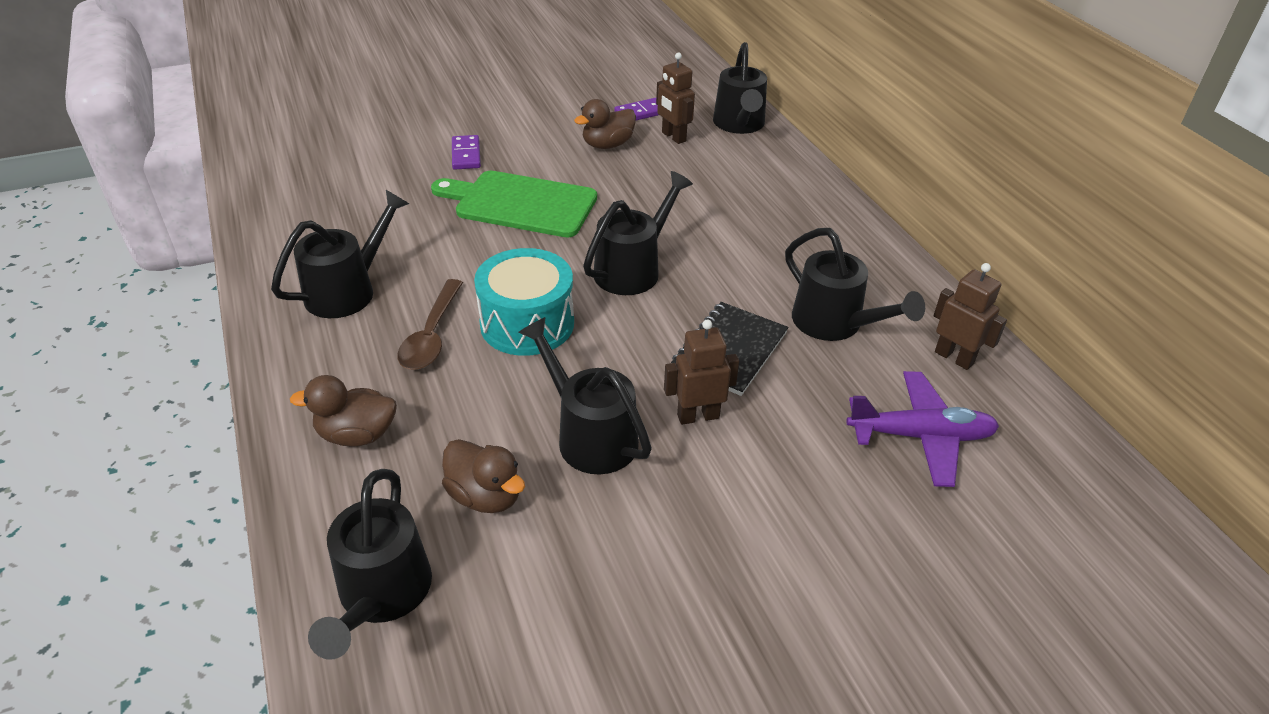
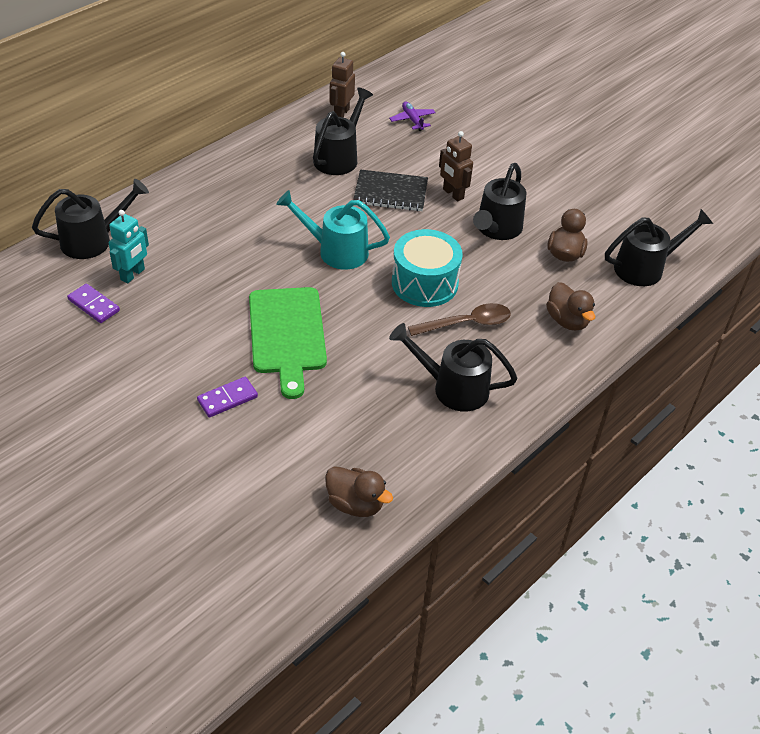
camera: 115 degrees left, 5 degrees up
brown duck [574,99,636,149] -> brown duck moved to [325,466,393,517]
black watering can [583,171,693,295] -> turquoise watering can [276,190,390,269]
brown robot [656,53,695,144] -> turquoise robot [109,210,149,284]
purple plane [847,371,999,487] -> purple plane [389,101,436,131], size x0.58

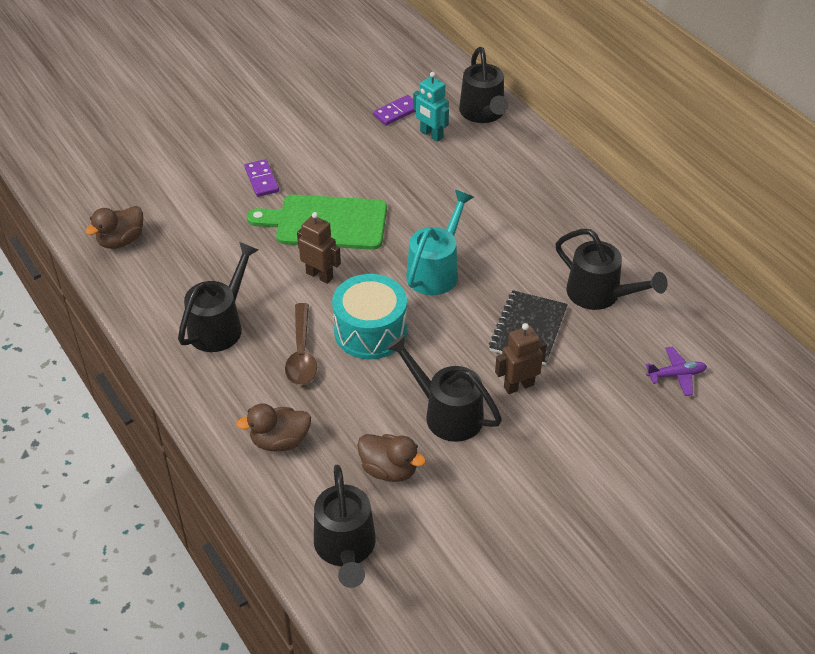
camera: 105 degrees right, 0 degrees up
brown robot [329,52,355,117] -> brown robot moved to [297,212,341,284]

